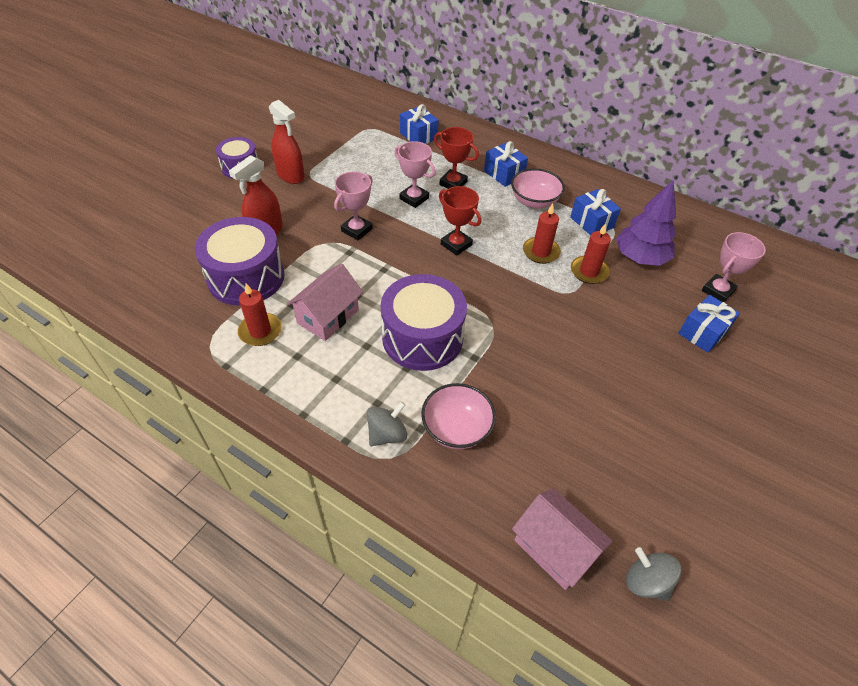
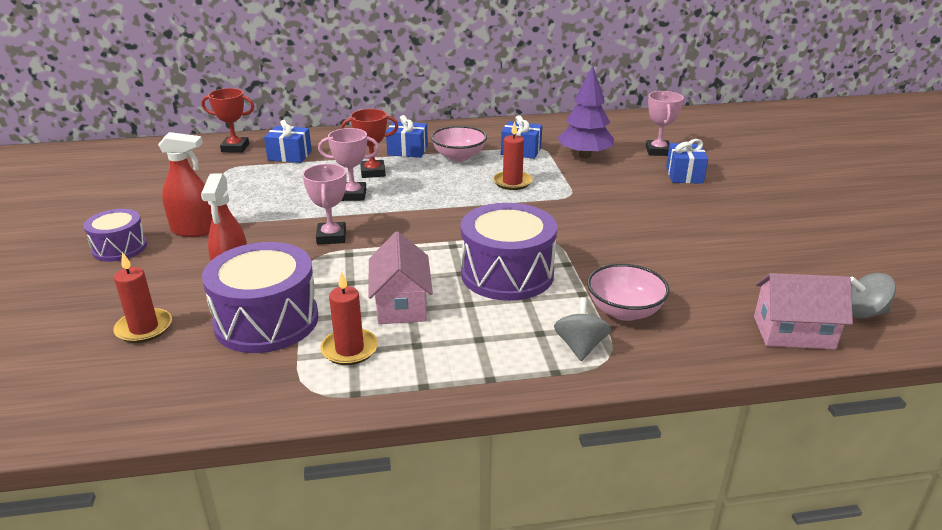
camera: 40 degrees left, 20 degrees down
red trophy [439,186,481,256] -> red trophy moved to [201,88,254,153]
red candle [571,223,611,284] -> red candle moved to [113,252,172,343]

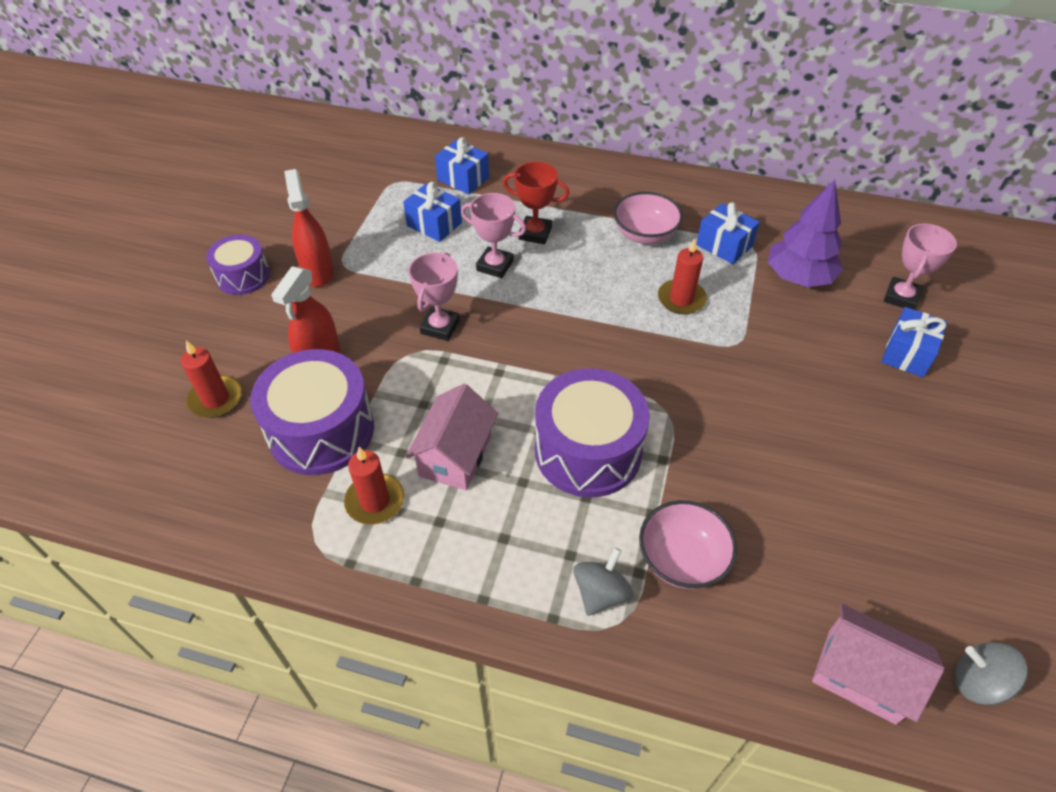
camera: 25 degrees right, 20 degrees up
red spray bottle [158,132,212,237] -> red spray bottle turned 135 degrees counterclockwise [284,169,334,287]
red trophy [201,88,254,153] -> none
blue gift [386,115,428,158] -> blue gift moved to [403,182,462,242]

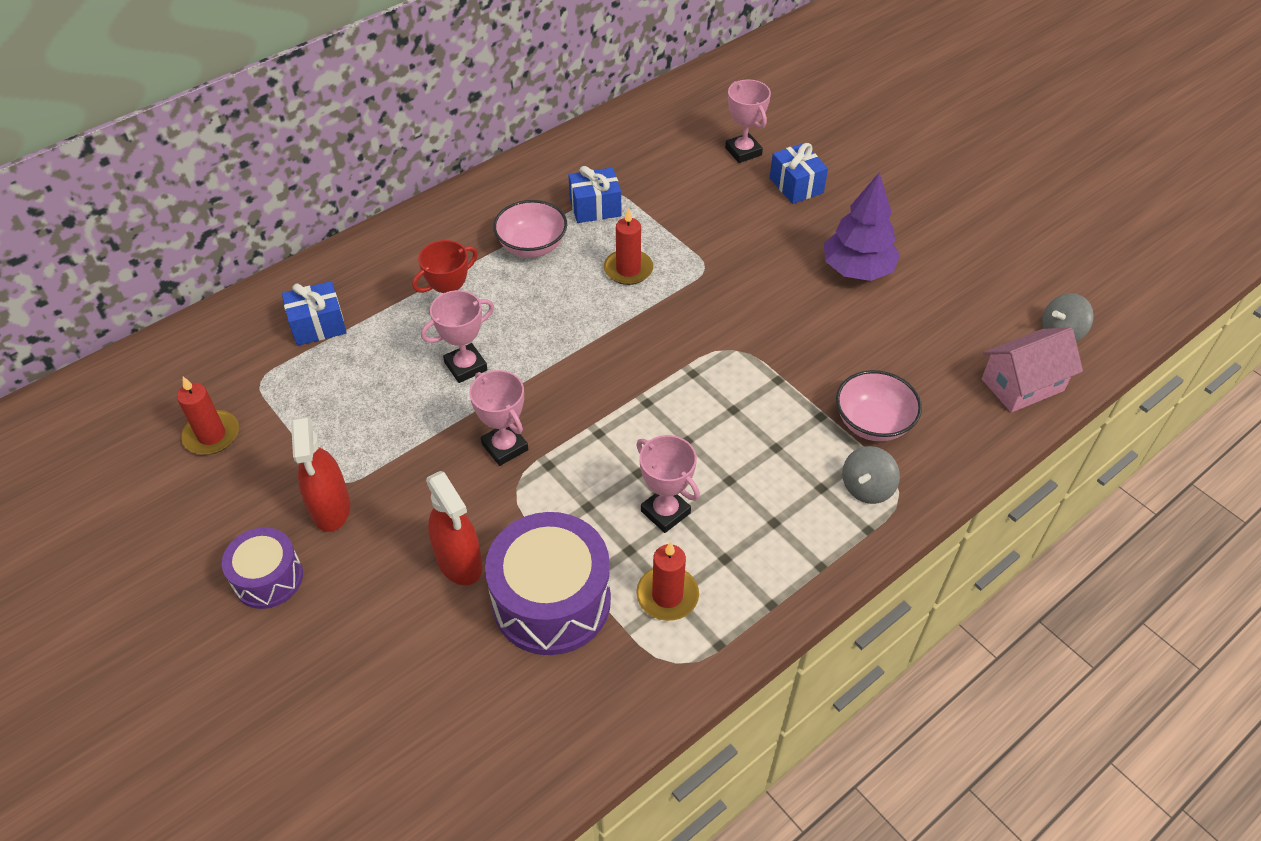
camera: 55 degrees left, 0 degrees up
red candle [181,340,242,418] -> red candle moved to [177,377,239,455]
red spray bottle [284,169,334,287] -> red spray bottle turned 120 degrees counterclockwise [291,416,350,532]
blue gift [403,182,462,242] -> none
pink house [406,384,498,490] -> pink trophy [636,435,700,533]
purple drum [535,368,650,497] -> none
grey spinning top [573,548,633,616] -> grey spinning top turned 120 degrees counterclockwise [842,446,900,504]
purple tree [768,180,843,287] -> purple tree moved to [824,172,900,281]

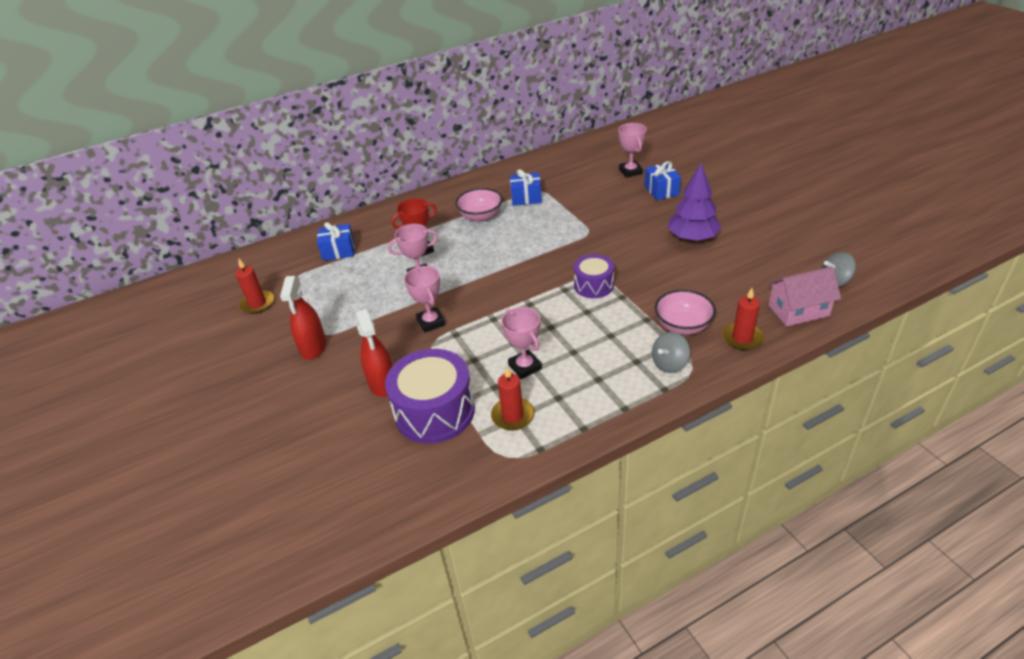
camera: 15 degrees right, 10 degrees down
purple drum [222,527,303,609] -> purple drum moved to [574,254,614,298]
red candle [604,208,653,285] -> red candle moved to [722,288,764,350]

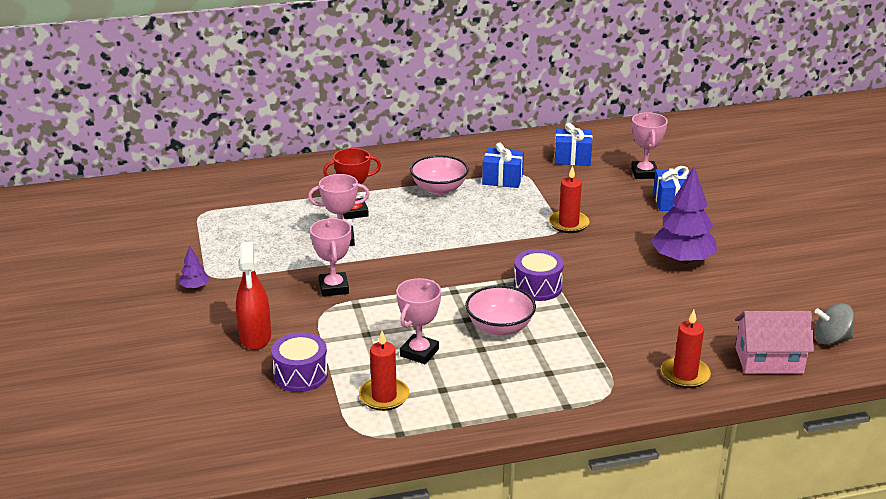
camera: 10 degrees right, 10 degrees down
red candle [235,259,274,314] -> red candle moved to [549,165,590,233]
red spray bottle [280,276,326,360] -> purple tree [179,246,210,289]
blue gift [317,222,355,261] -> blue gift moved to [554,123,593,166]
purple drum [385,349,475,444] -> purple drum [271,332,328,392], size x0.58
pink trophy [501,307,542,379] -> pink trophy turned 45 degrees clockwise [396,278,441,364]
grey spinning top [652,332,690,373] -> none
pink bowl [655,290,716,335] -> pink bowl moved to [465,285,536,336]

